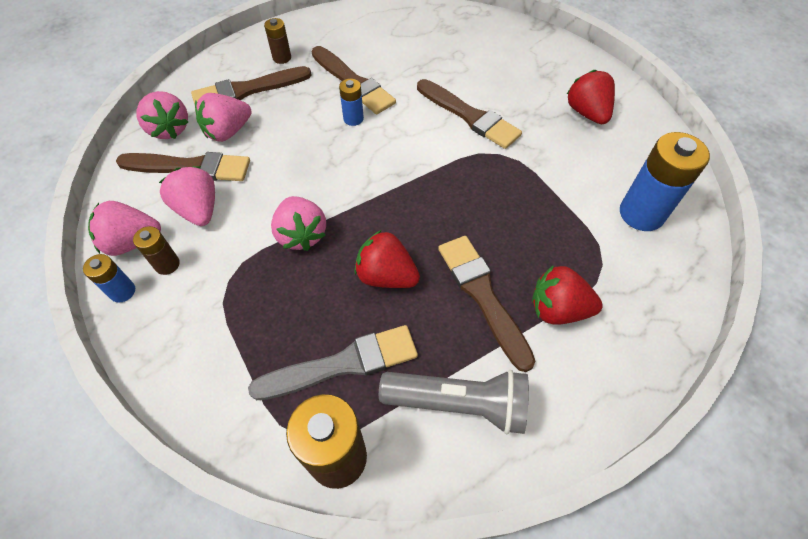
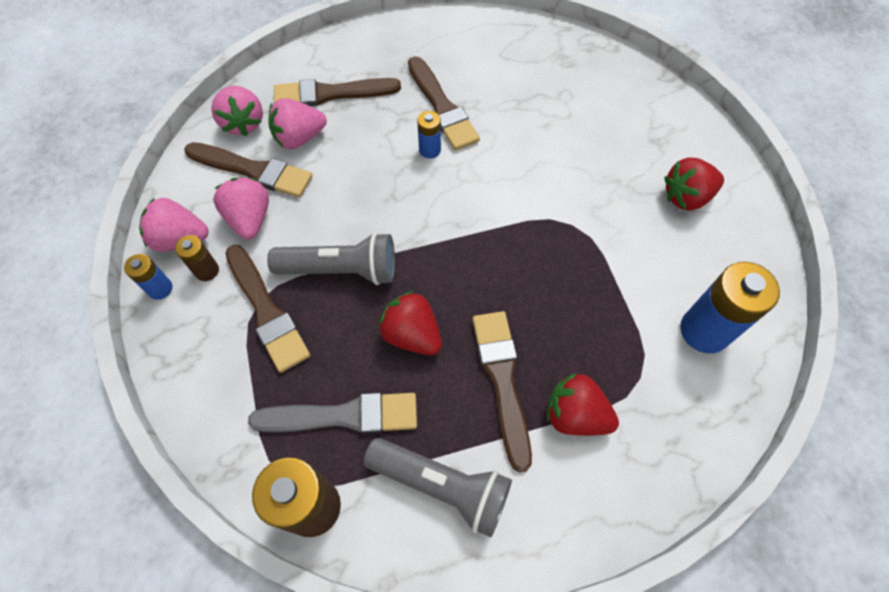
camera: 15 degrees right, 5 degrees up
brown battery [264,18,291,64] -> none
pink strawberry [271,196,326,251] -> grey flashlight [267,232,395,285]
brown brush [417,79,522,149] -> brown brush moved to [225,245,310,373]
red strawberry [567,70,615,124] -> red strawberry turned 105 degrees counterclockwise [664,158,724,211]

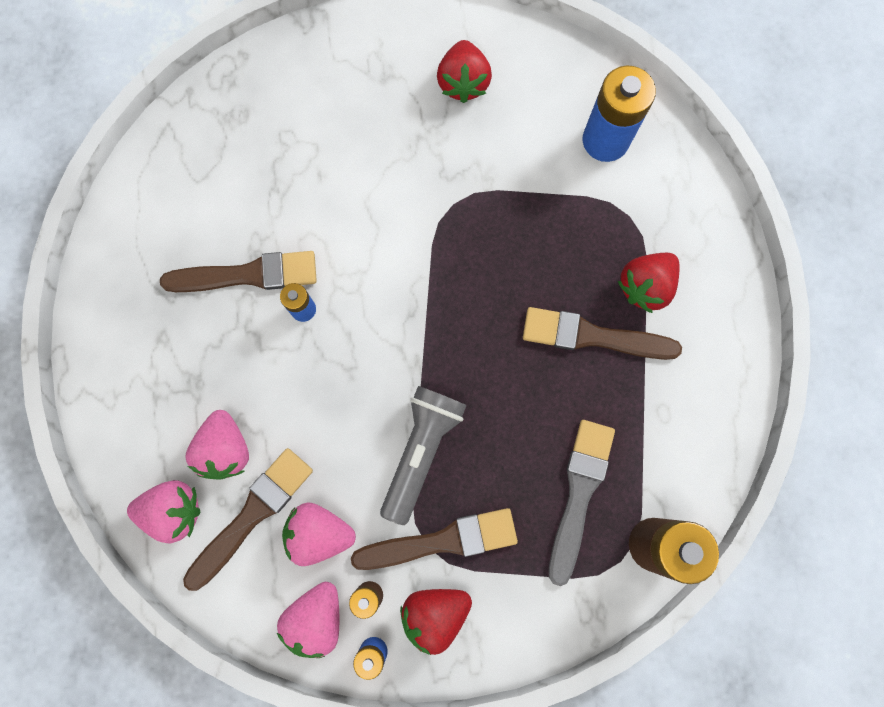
camera: 70 degrees left, 15 degrees up
brown brush [274,78,401,106] -> none
grey flashlight [364,438,512,537] -> none
red strawberry [378,291,442,355] -> red strawberry moved to [400,589,472,655]

